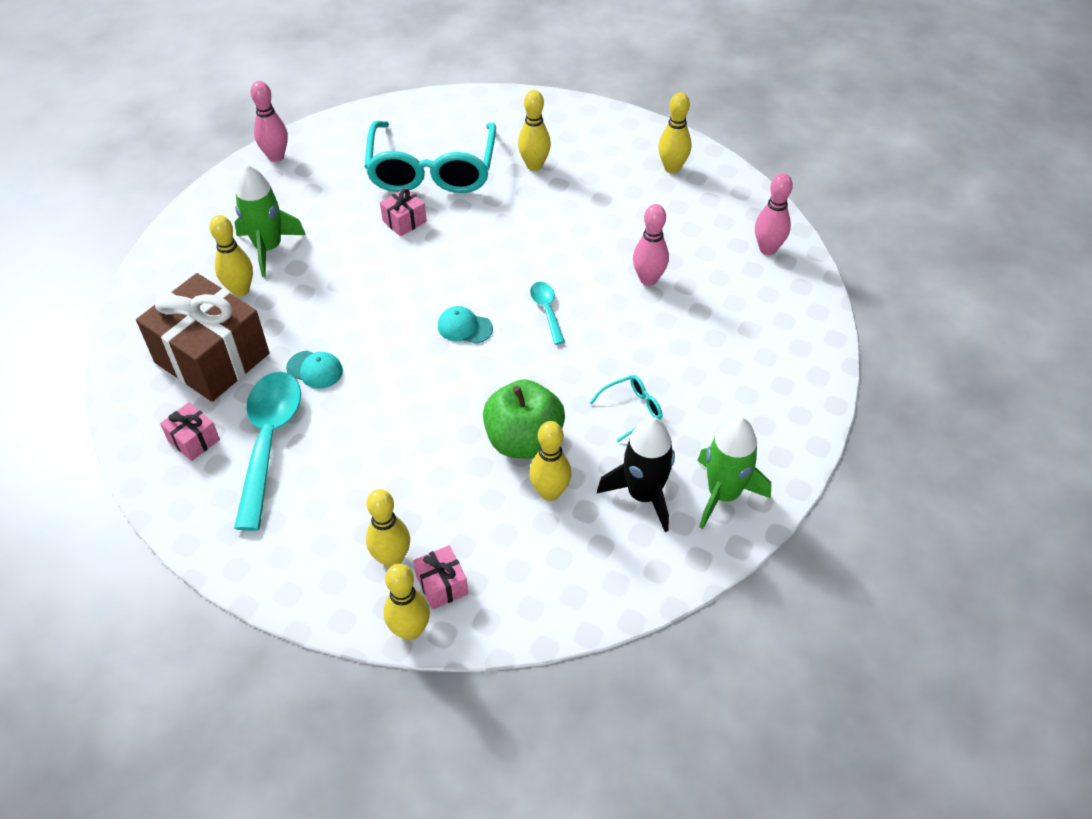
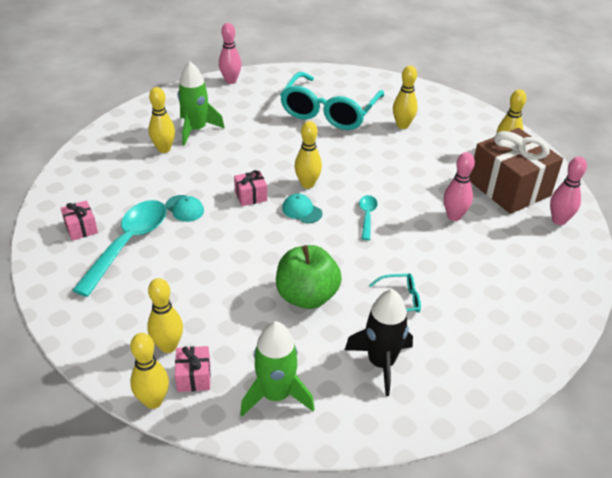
camera: 20 degrees right, 10 degrees down
brown gift [136,273,269,402] -> brown gift moved to [470,128,563,214]
pink gift [380,188,427,237] -> pink gift moved to [234,170,267,206]
yellow bowling pin [529,421,571,501] -> yellow bowling pin moved to [295,121,322,189]
green rocket [697,417,771,529] -> green rocket moved to [240,321,315,416]

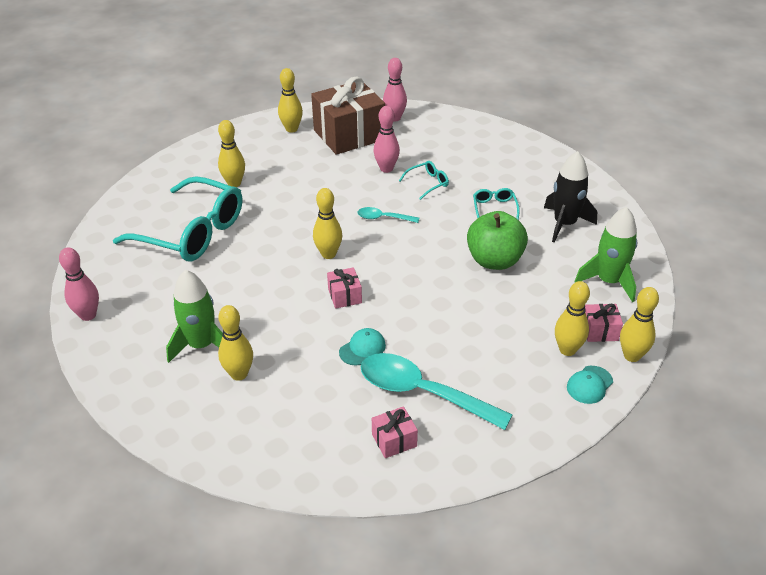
camera: 85 degrees left, 0 degrees up
turquoise cap [282,194,322,223] -> turquoise cap moved to [567,366,613,404]
none -> turquoise glasses [399,161,449,200]

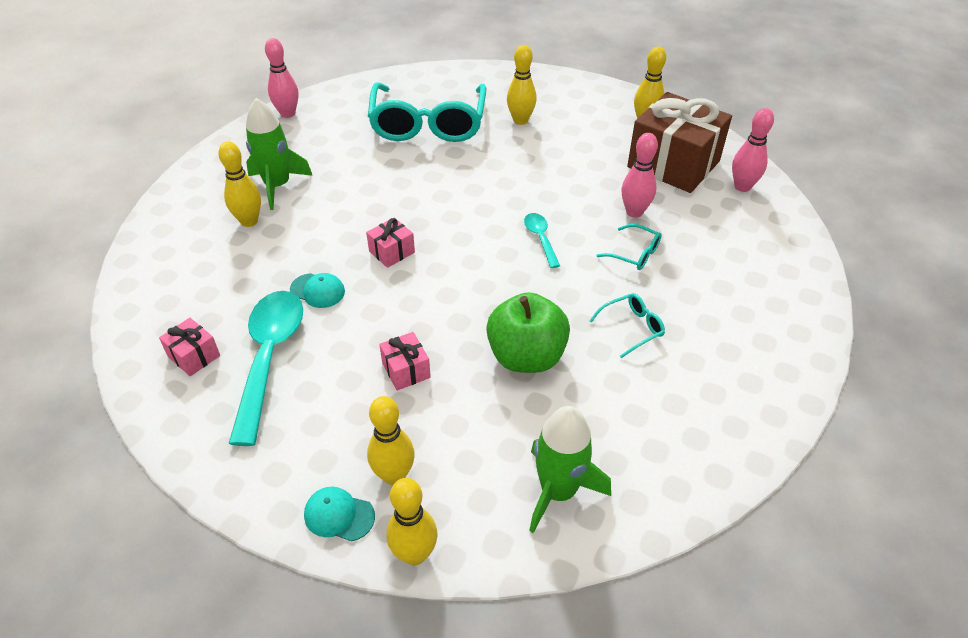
camera: 65 degrees right, 5 degrees up
yellow bowling pin [313,188,342,259] -> none
black rocket [544,151,597,243] -> none
pink gift [585,304,623,342] -> pink gift moved to [379,332,431,391]

